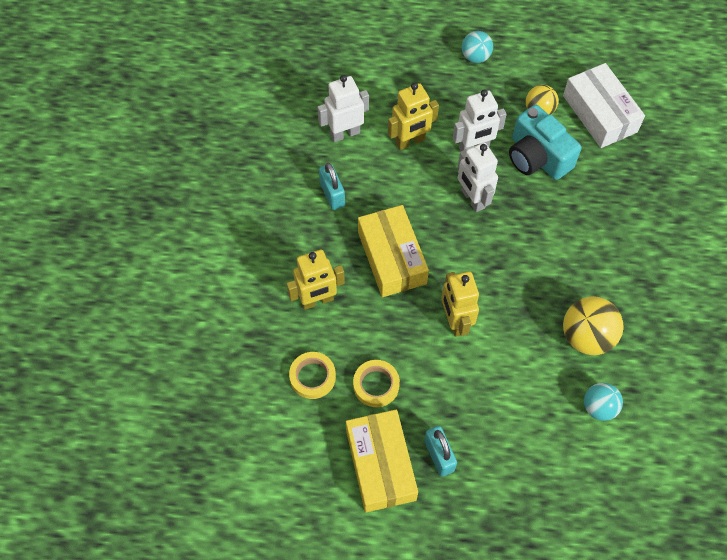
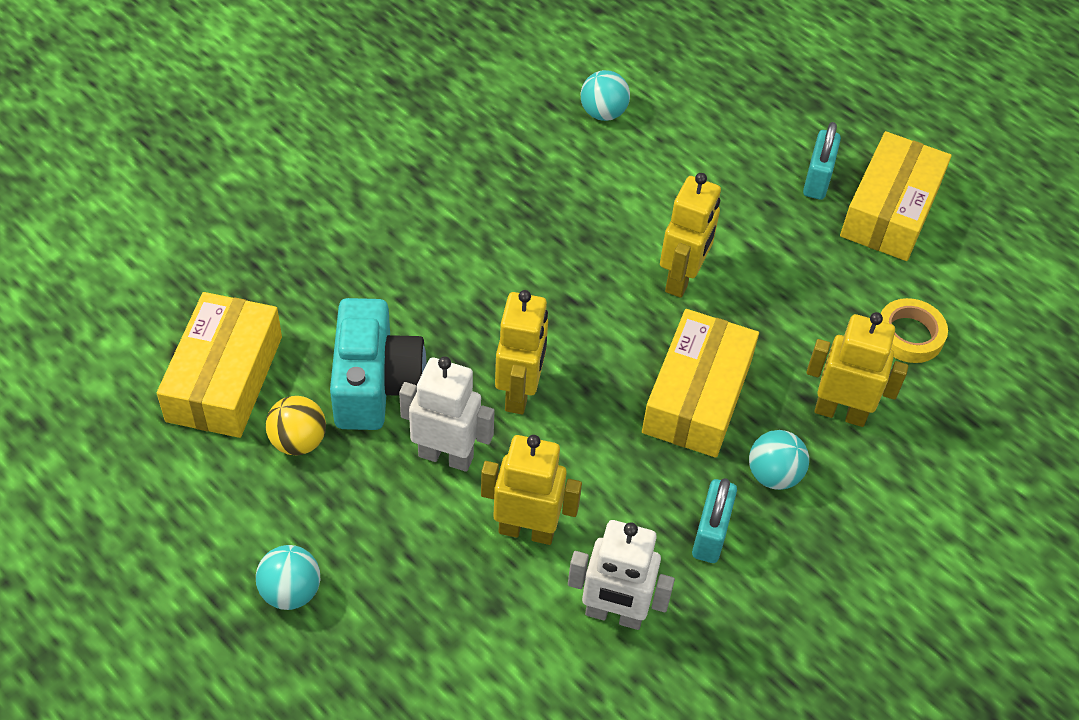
camera: 145 degrees left, 10 degrees down
yellow tape [353,360,400,407] -> none
white robot [458,143,498,212] -> yellow robot [495,290,548,414]
white box [563,63,645,148] -> yellow box [157,292,282,438]
yellow ball [563,296,624,355] -> none
none -> turquoise ball [749,430,809,490]

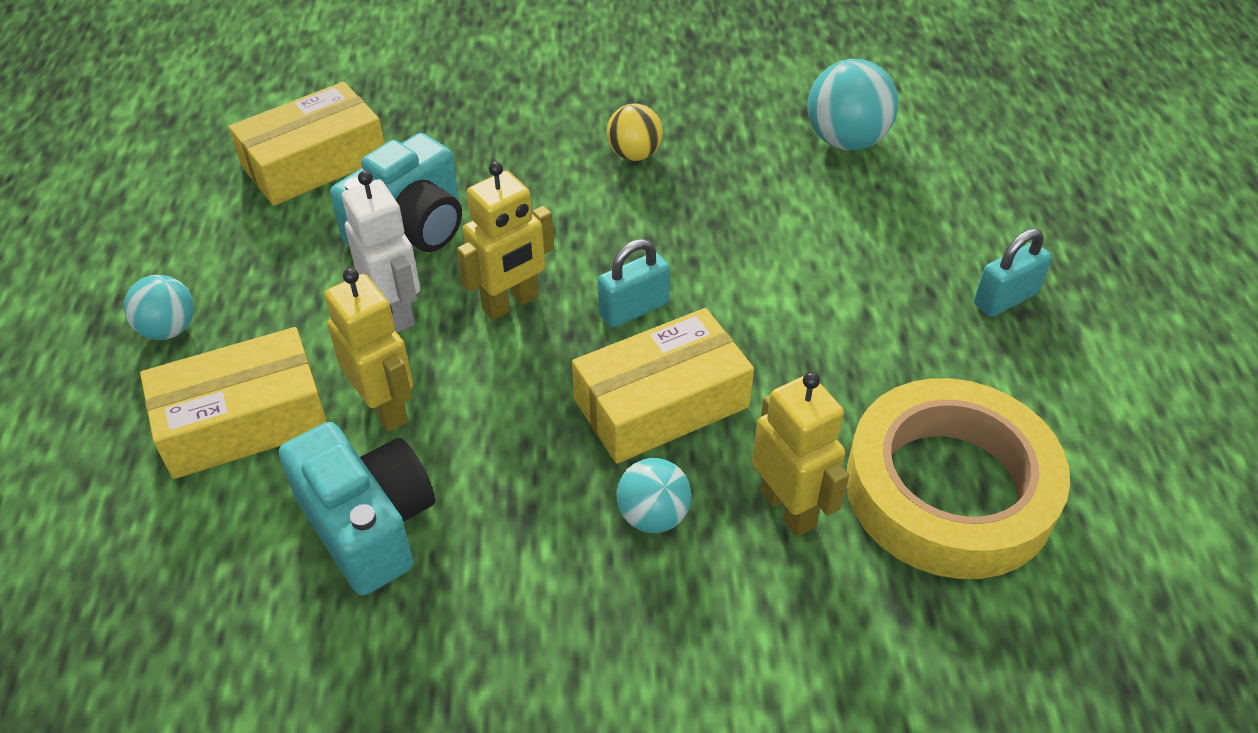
camera: 45 degrees right, 5 degrees down
yellow ball [266,396,326,455] -> yellow ball moved to [607,104,663,161]
white robot [568,520,675,630] -> turquoise camera [279,422,435,596]
turquoise ball [580,70,630,121] -> turquoise ball [807,59,898,150], size x1.59
yellow robot [660,173,721,298] -> none
turquoise padlock [692,478,737,563] -> turquoise padlock moved to [598,239,670,328]
yellow box [840,131,952,261] -> yellow box moved to [140,327,327,479]
yellow tape [881,298,948,363] -> yellow tape [847,378,1070,579], size x2.29

